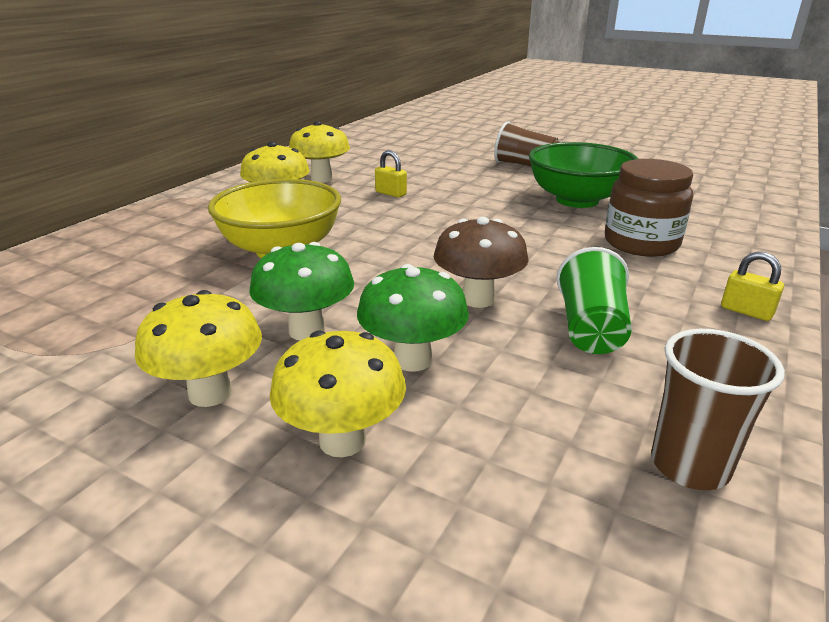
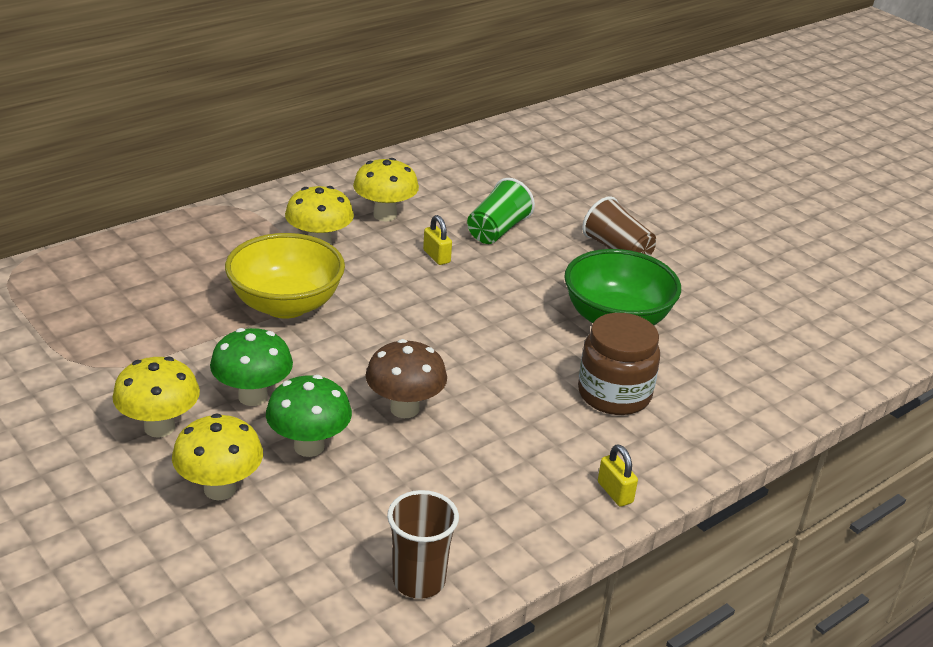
camera: 20 degrees right, 5 degrees up
green cup [557,247,632,354] -> green cup moved to [467,178,535,244]

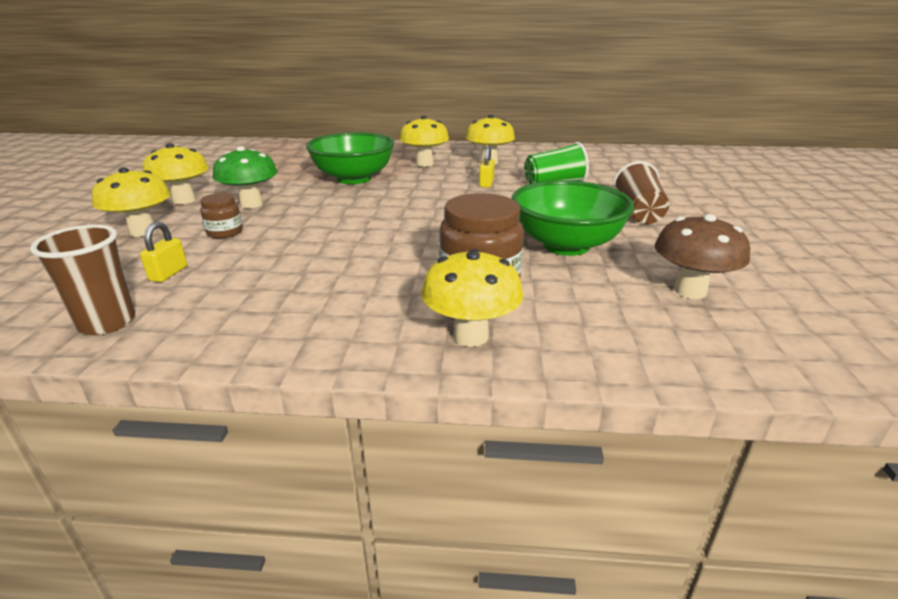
camera: 45 degrees right, 5 degrees down
yellow bowl [225,233,345,319] -> green bowl [306,132,394,184]
green mushroom [266,375,352,457] -> brown jar [200,193,243,239]
brown mushroom [365,339,447,418] -> brown mushroom moved to [655,214,750,299]
yellow padlock [598,444,638,507] -> yellow padlock moved to [140,221,187,282]
none -> yellow mushroom [421,249,524,347]

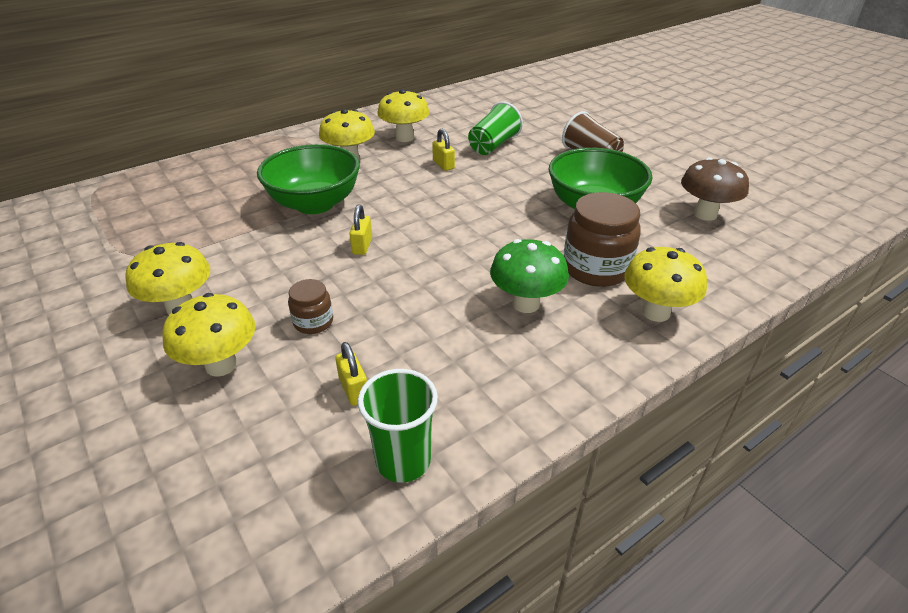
camera: 40 degrees left, 10 degrees up
brown cup [30,225,135,335] -> green cup [358,369,438,483]
green mushroom [213,146,278,208] -> green mushroom moved to [490,239,569,313]
none -> yellow padlock [349,204,372,255]

